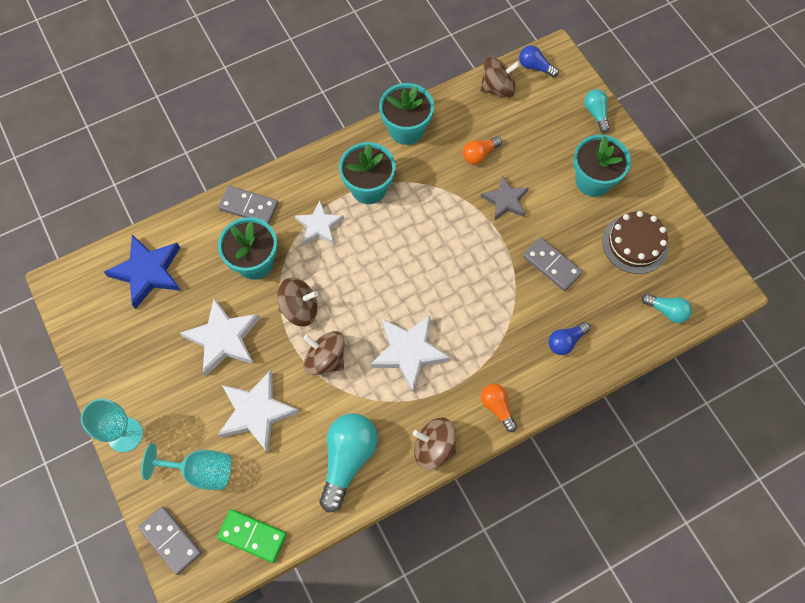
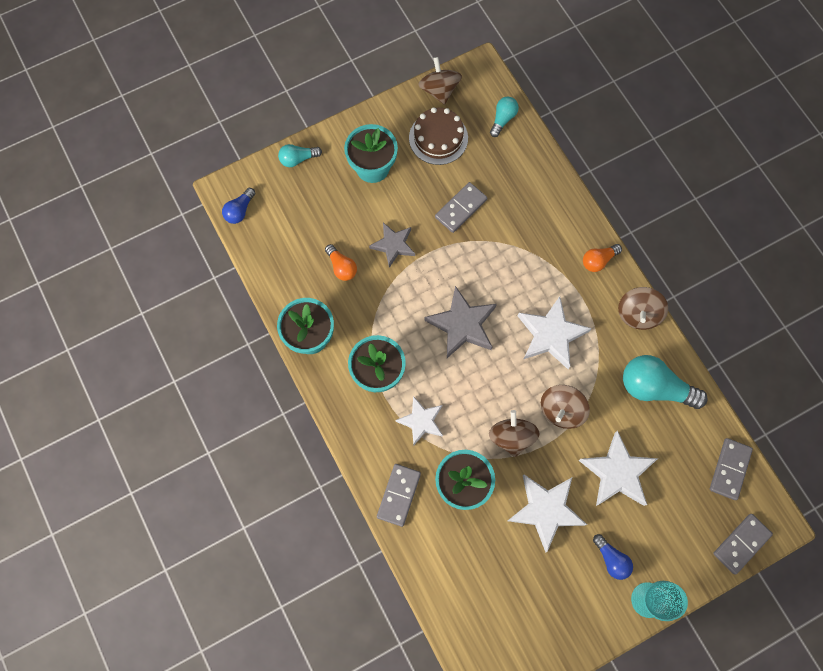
camera: 90 degrees left, 5 degrees up
blue star [104,235,181,309] -> none
turquoise goblet [141,443,231,490] -> none
green domino [217,509,287,563] -> grey domino [710,438,753,500]
brown spinning top [480,57,520,97] -> brown spinning top moved to [418,57,462,105]
blue light bulb [548,322,590,355] -> blue light bulb moved to [593,534,633,580]
none -> grey star [424,286,497,358]

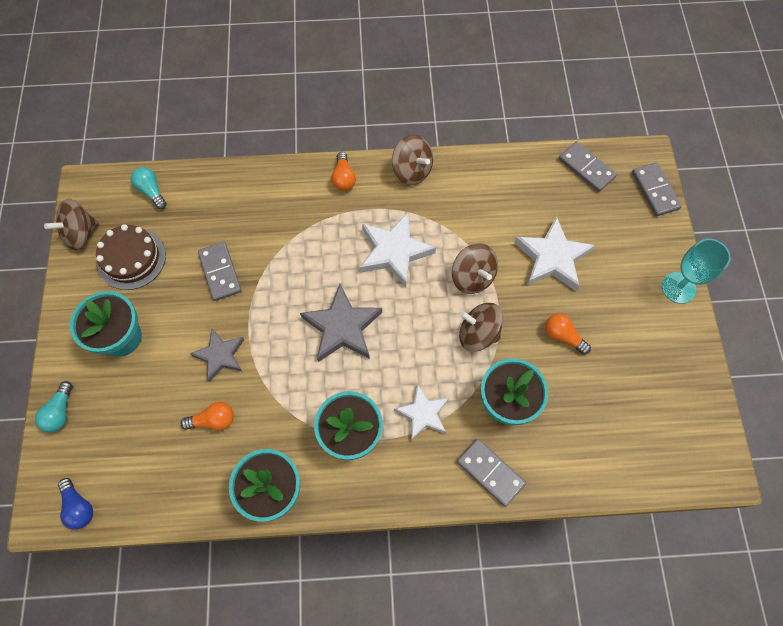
camera: 65 degrees left, 5 degrees down
brown spinning top [418,57,462,105] -> brown spinning top turned 45 degrees counterclockwise [44,199,99,250]
white star [508,475,587,553] -> orange light bulb [545,314,591,355]
blue light bulb [593,534,633,580] -> none
turquoise light bulb [623,355,708,409] -> none

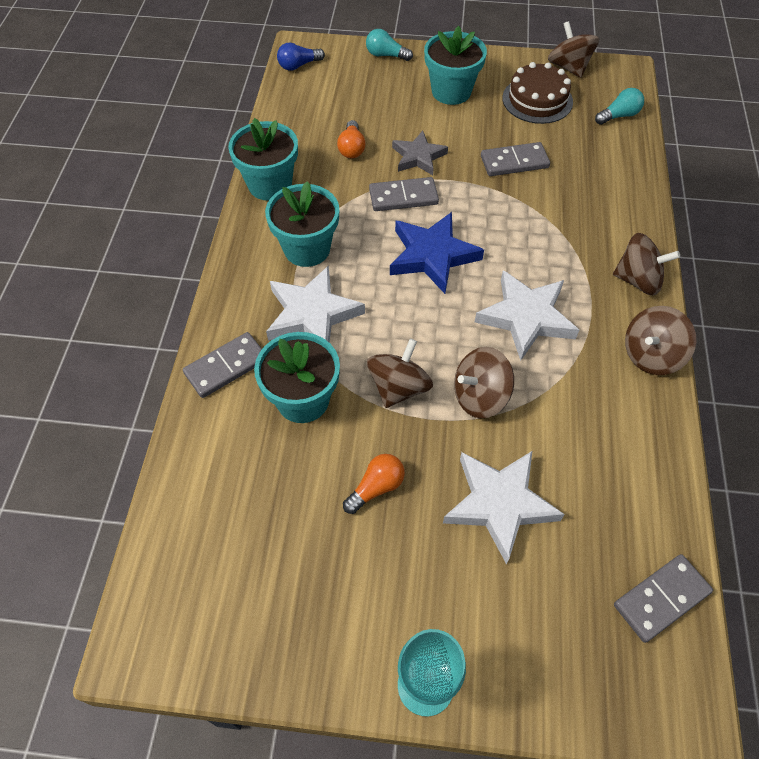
camera: 100 degrees right, 10 degrees down
grey star [300,284,382,362] -> blue star [390,212,484,294]
orange light bulb [331,152,356,191] -> brown spinning top [613,233,680,296]
white star [394,384,449,440] -> white star [266,265,365,343], size x1.53
grey domino [632,162,682,216] -> grey domino moved to [369,177,439,211]

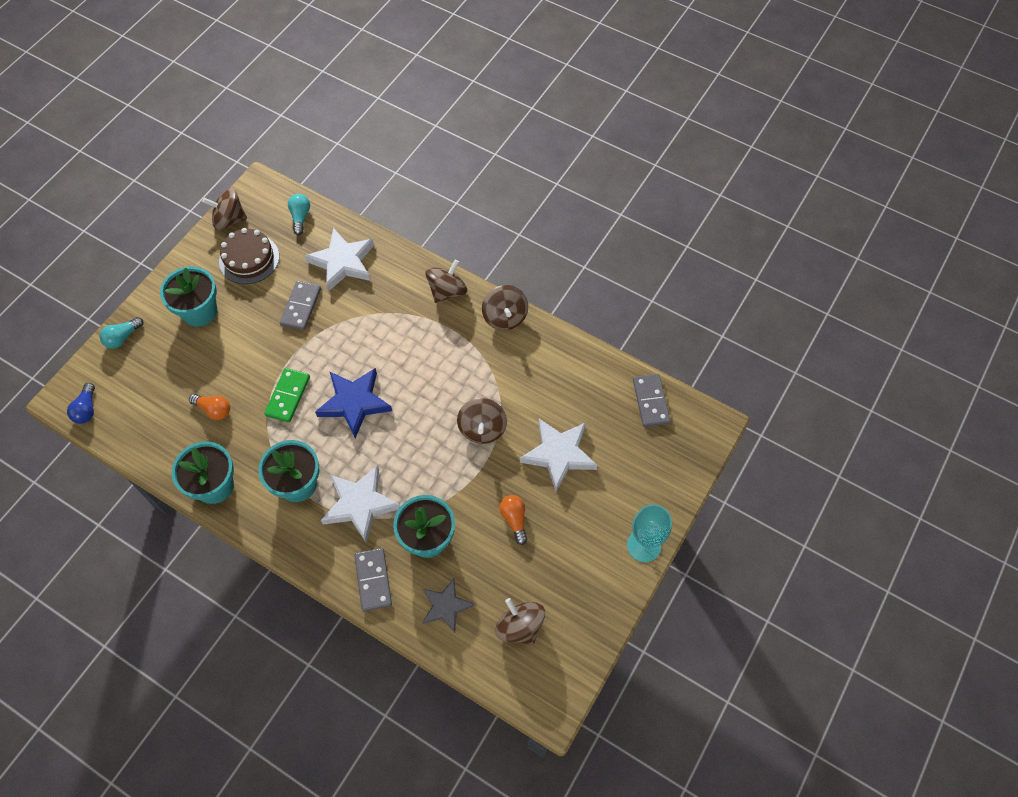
camera: 65 degrees left, 5 degrees up
brown spinning top [367,338,433,408] -> brown spinning top moved to [495,598,545,645]
grey domino [369,177,439,211] -> green domino [264,368,310,423]
grey star [392,131,448,175] -> grey star moved to [423,579,474,633]
white star [475,270,579,361] -> white star moved to [305,228,374,292]

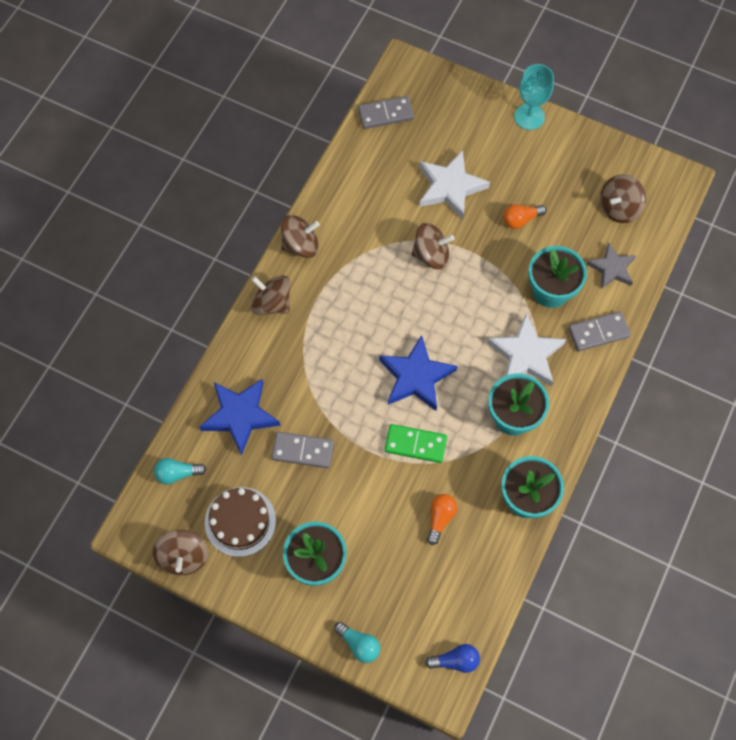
camera: 95 degrees left, 5 degrees up
white star [305,228,374,292] -> blue star [199,379,280,456]

